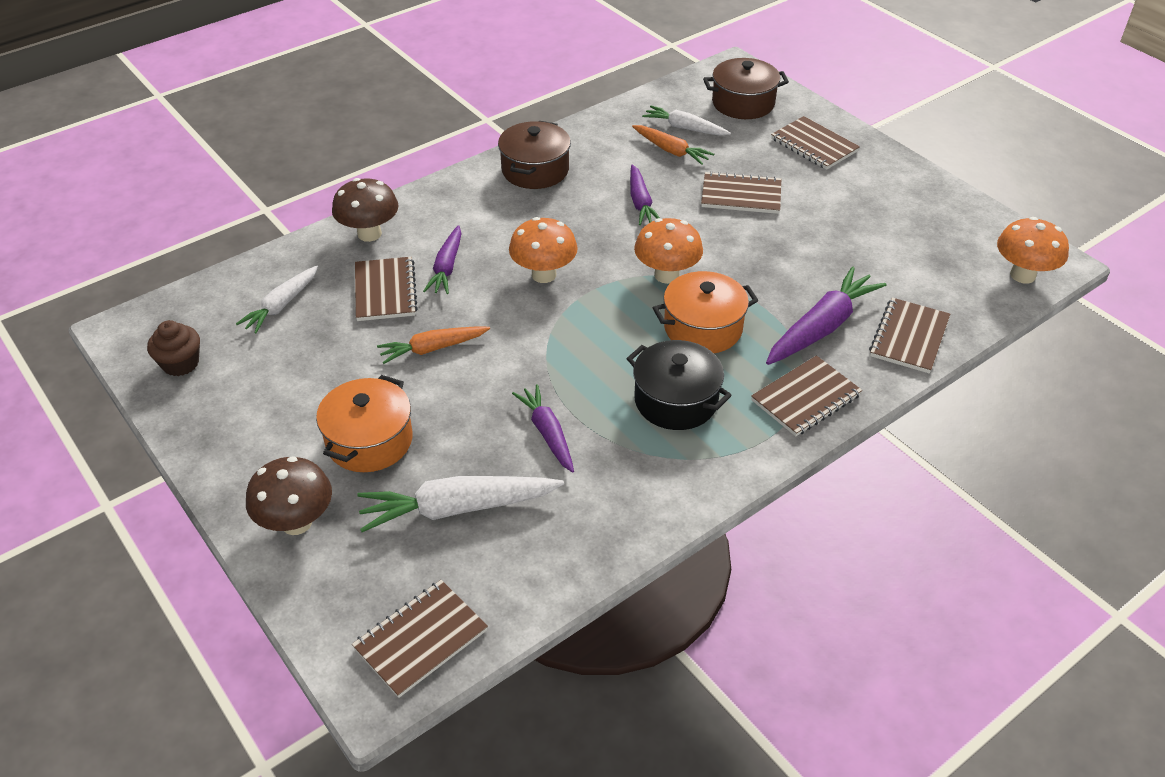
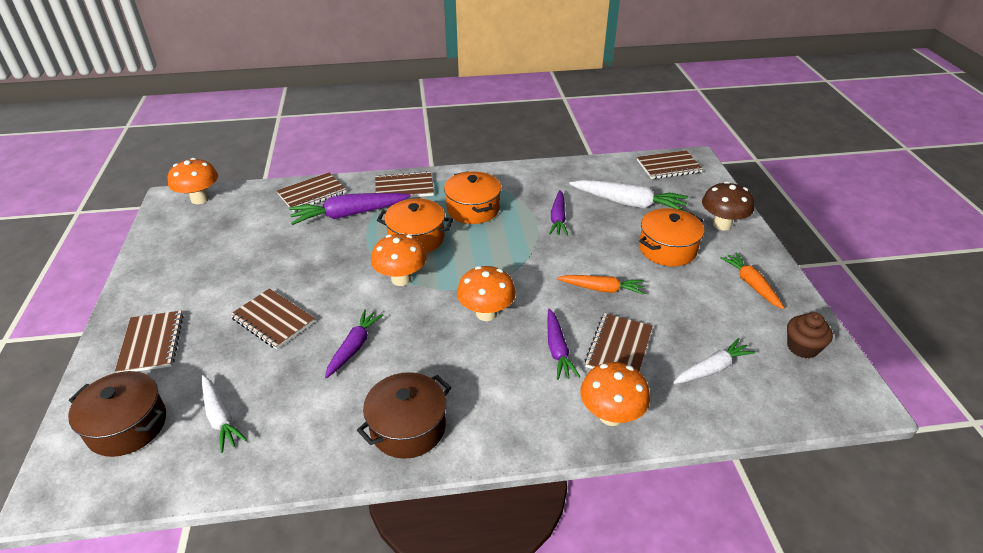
camera: 150 degrees left, 5 degrees down
brown mushroom [332,178,398,242] -> orange mushroom [580,362,650,426]
purple carrot [423,225,462,294] -> purple carrot turned 135 degrees clockwise [548,309,580,380]
black pot [627,340,732,430] -> orange pot [444,171,501,224]
orange carrot [632,125,714,165] -> orange carrot moved to [720,253,784,309]

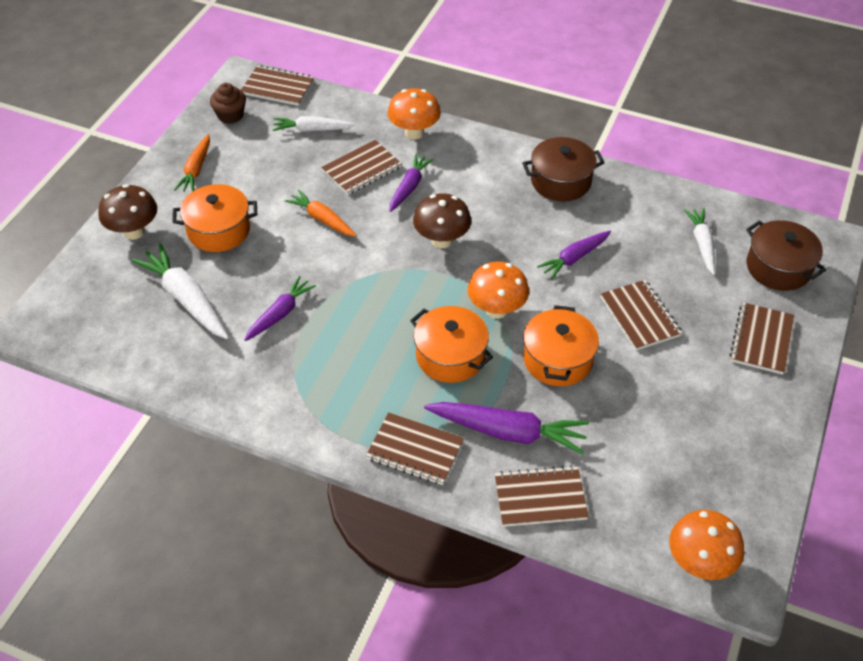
camera: 150 degrees left, 10 degrees up
orange pot [444,171,501,224] -> orange pot moved to [523,305,599,386]
orange mushroom [457,266,516,321] -> brown mushroom [413,193,471,248]
brown notebook [637,150,703,179] -> brown notebook moved to [241,65,314,106]

